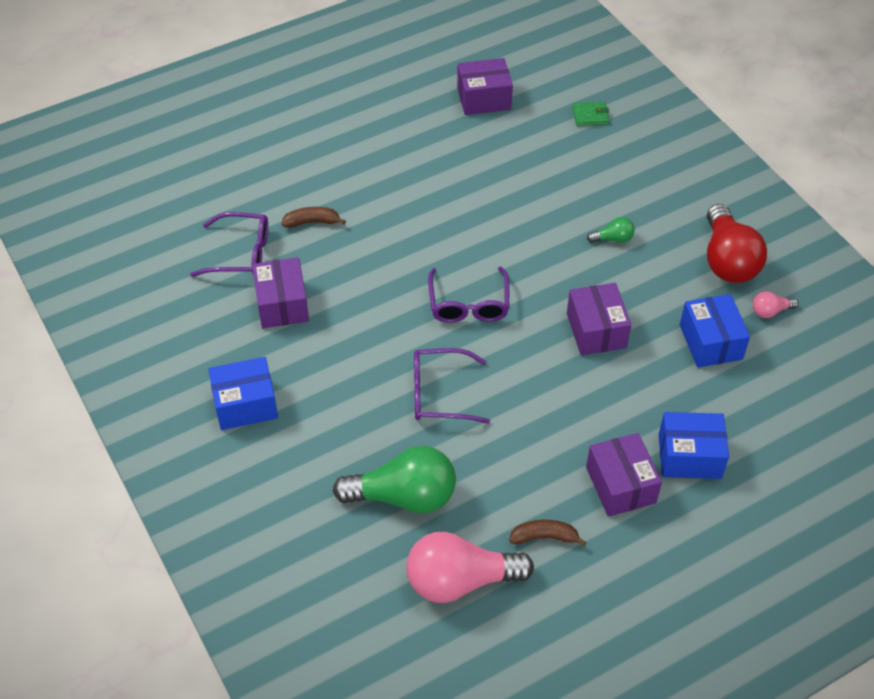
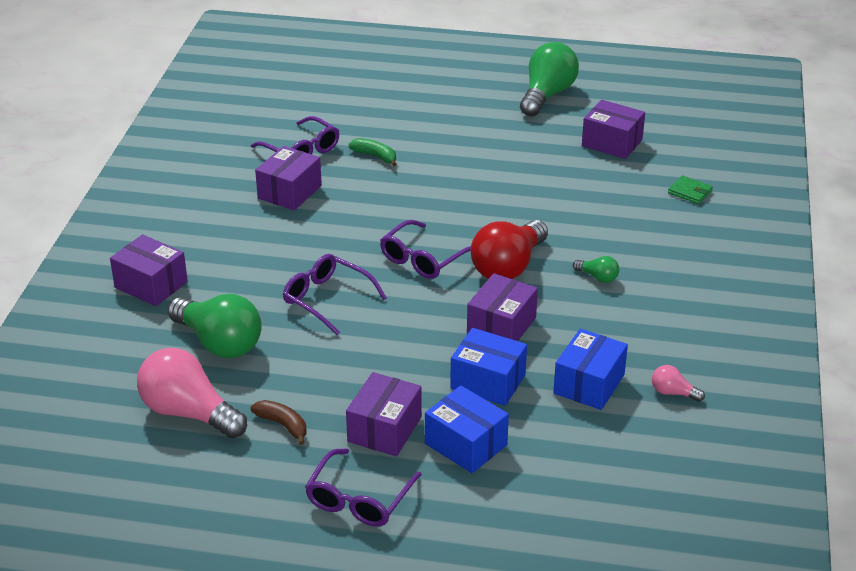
camera: 40 degrees right, 15 degrees down
blue box [208,357,278,430] -> blue box moved to [450,328,527,406]
brown banana [282,207,346,228] -> green banana [349,138,396,166]
red light bulb [707,204,767,283] -> red light bulb moved to [471,220,548,279]
none -> purple box [110,234,188,306]
none -> purple glasses [305,448,422,527]
none -> green light bulb [520,42,579,116]

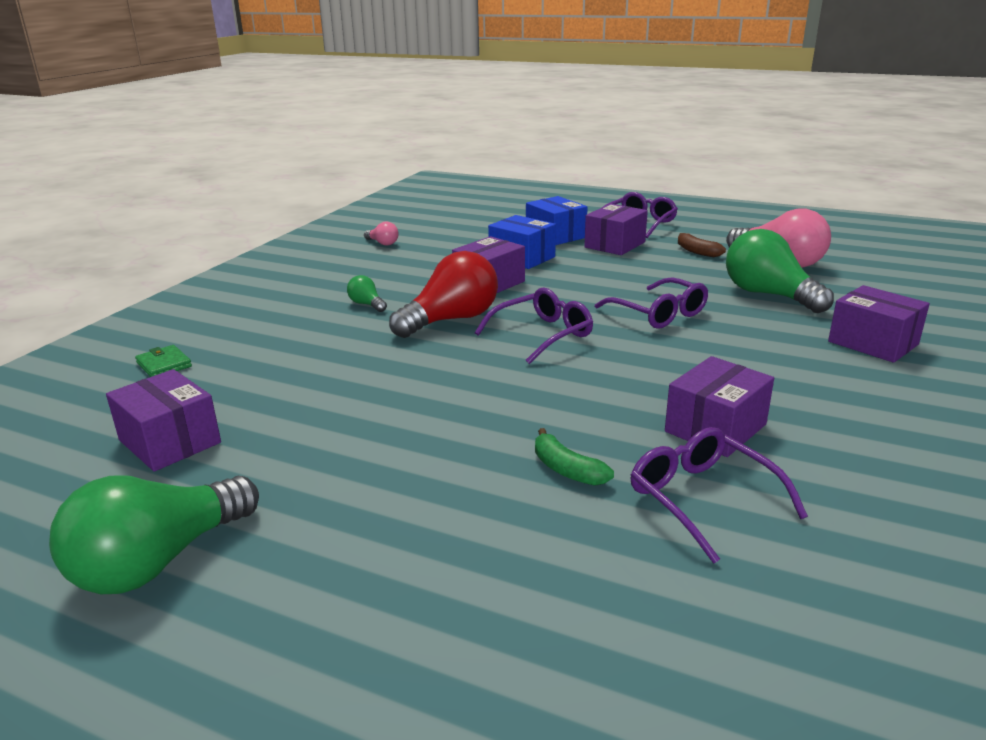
camera: 165 degrees left, 10 degrees down
blue box [553,329,628,410] -> none

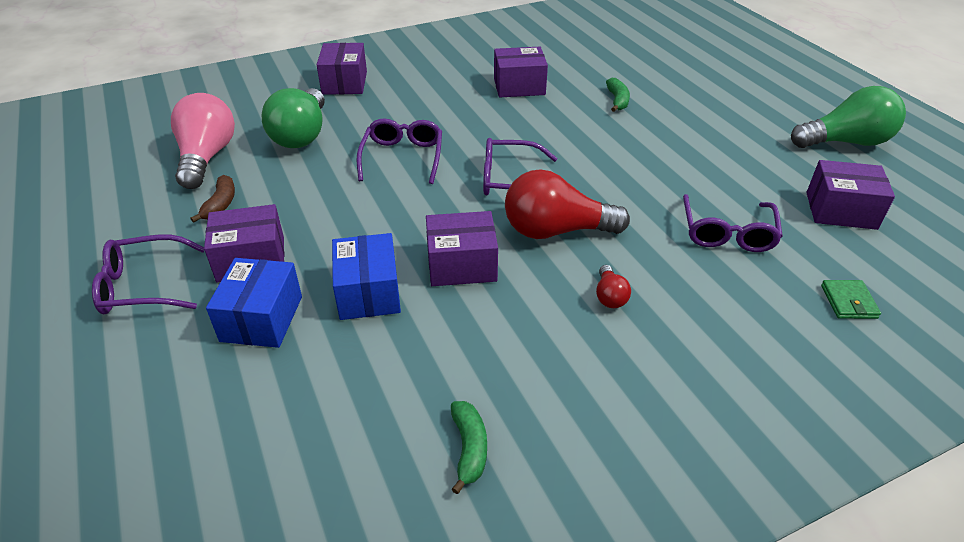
camera: 140 degrees left, 15 degrees up
purple box [106,369,221,472] -> purple box turned 75 degrees counterclockwise [806,160,895,230]
green light bulb [347,275,387,312] -> red light bulb [596,265,631,308]
pink light bulb [364,222,399,246] -> green banana [451,401,487,494]
purple glasses [631,427,808,564] -> purple glasses moved to [683,194,783,252]

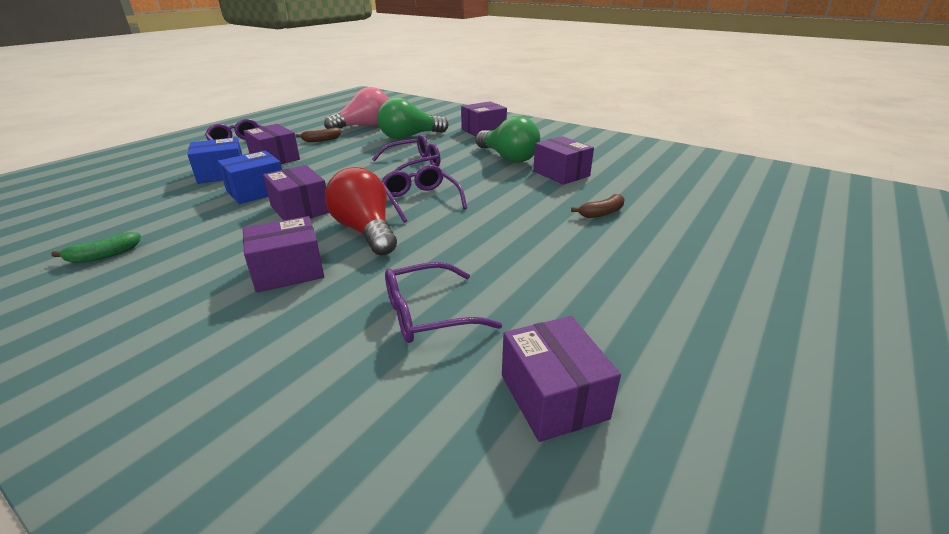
camera: 60 degrees right, 10 degrees down
red light bulb [596,265,631,308] -> purple box [243,216,324,293]
green banana [606,78,630,112] -> brown banana [571,194,625,218]
green light bulb [791,86,906,148] -> green light bulb moved to [476,116,540,163]
green wallet [821,280,881,319] -> none

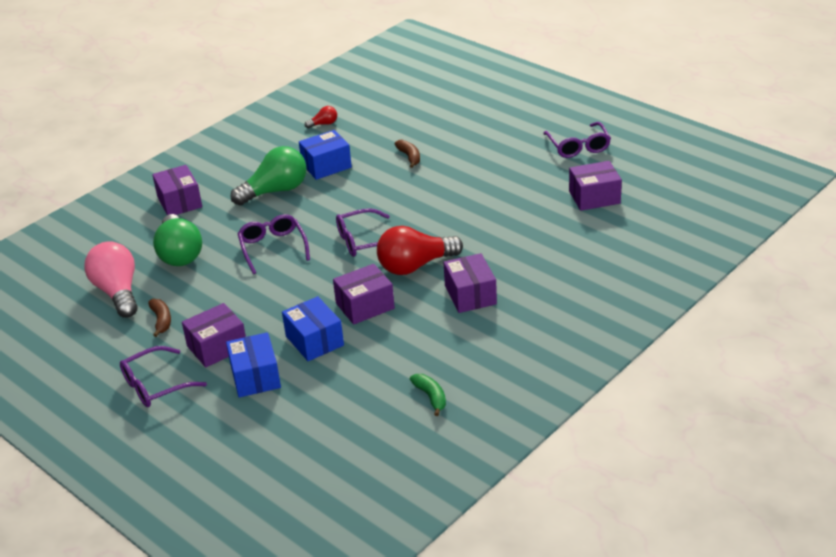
camera: 80 degrees left, 5 degrees up
purple glasses [385,262,502,343] -> purple glasses moved to [543,122,611,158]
purple box [533,136,594,185] -> blue box [299,130,352,180]
none -> red light bulb [305,106,337,128]

